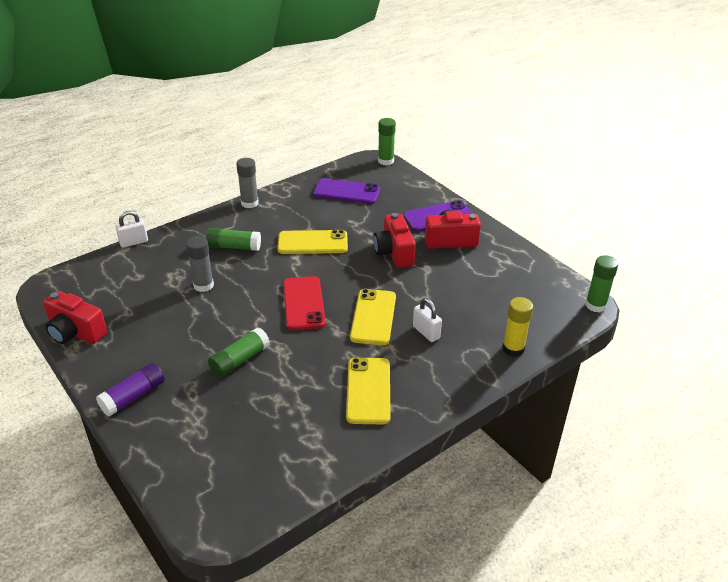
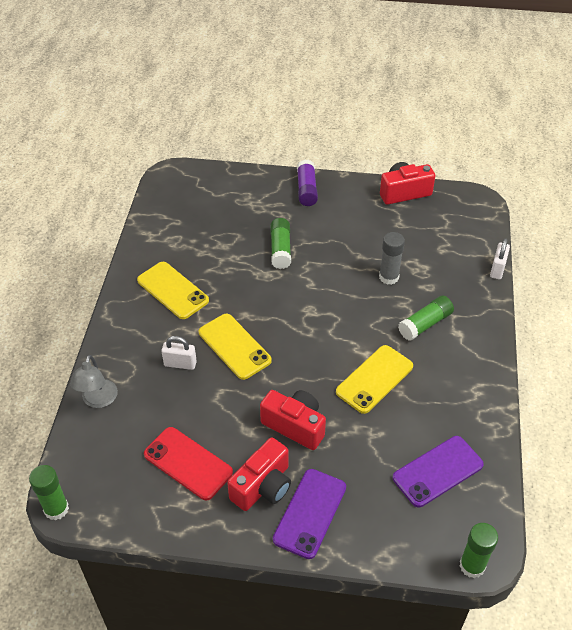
camera: 135 degrees right, 10 degrees up
grey glue stick [236,158,259,208] -> none
red phone [283,276,326,330] -> red phone moved to [144,427,233,500]
yellow glue stick [502,297,533,357] -> grey lamp [70,355,118,408]

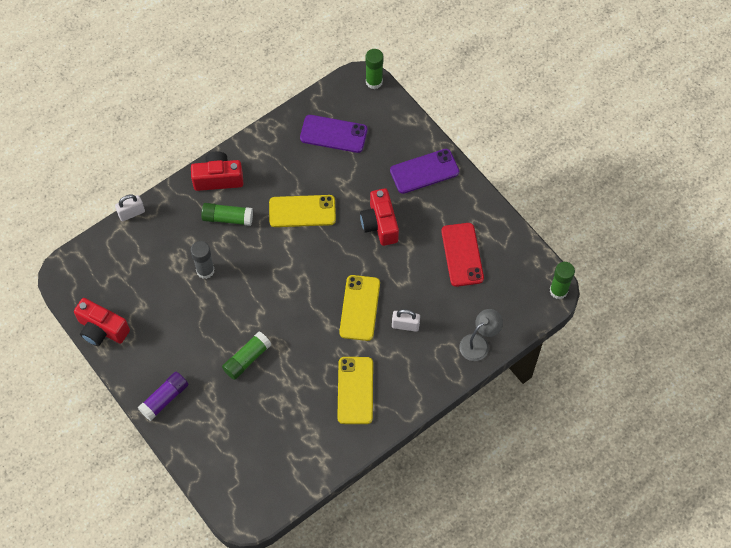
camera: 135 degrees left, 15 degrees up
white padlock [161,336,197,370] -> white padlock turned 45 degrees counterclockwise [392,309,420,332]
red camera [227,437,291,511] -> red camera moved to [191,151,243,191]

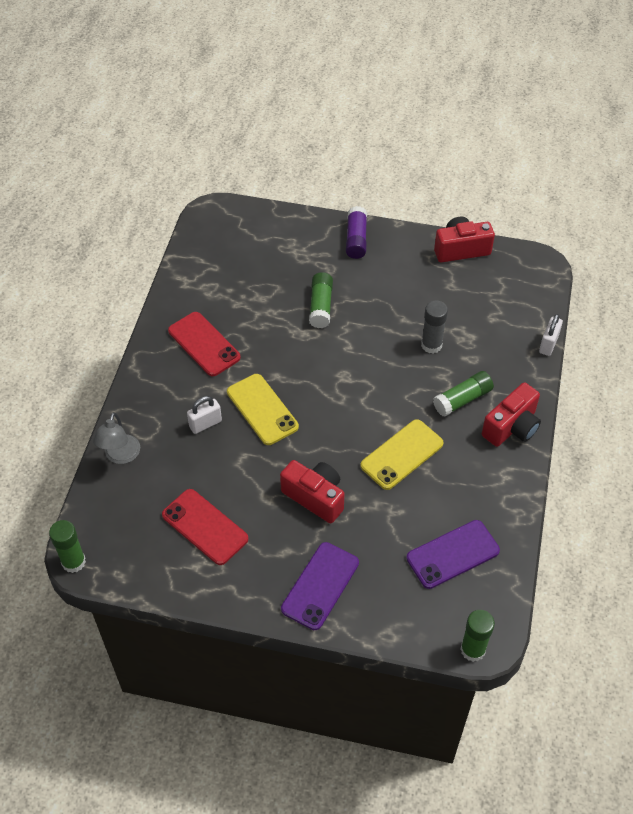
camera: 140 degrees right, 10 degrees down
yellow phone [337,357,373,424] -> red phone [168,312,241,376]

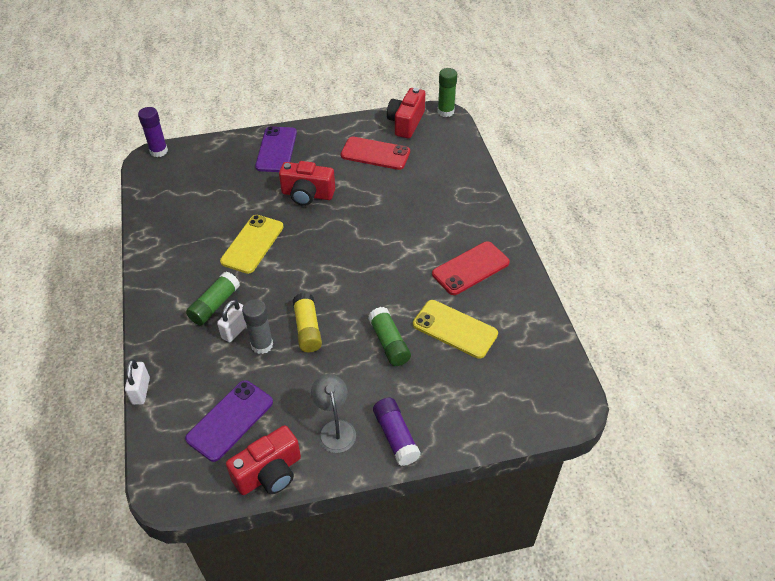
camera: 155 degrees right, 5 degrees down
grey lamp [93,412,140,464] -> grey lamp moved to [311,374,356,453]
red phone [168,312,241,376] -> red phone turned 60 degrees counterclockwise [432,241,510,295]
white padlock [187,396,222,434] -> white padlock moved to [217,300,247,342]
yellow phone [227,374,299,445] -> yellow phone moved to [413,300,498,359]
purple phone [407,520,500,589] -> purple phone moved to [185,380,273,462]
green glue stick [460,610,495,662] -> purple glue stick [138,107,168,157]
red camera [482,382,541,447] -> red camera moved to [387,88,425,139]
none -> yellow glue stick [293,293,322,352]

